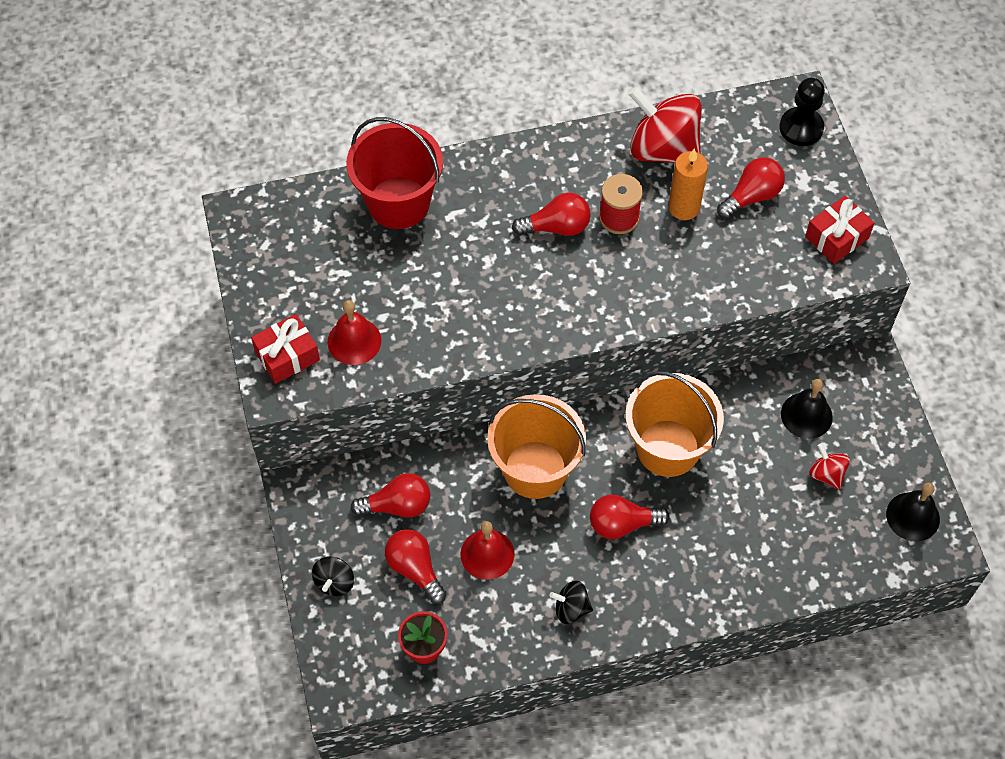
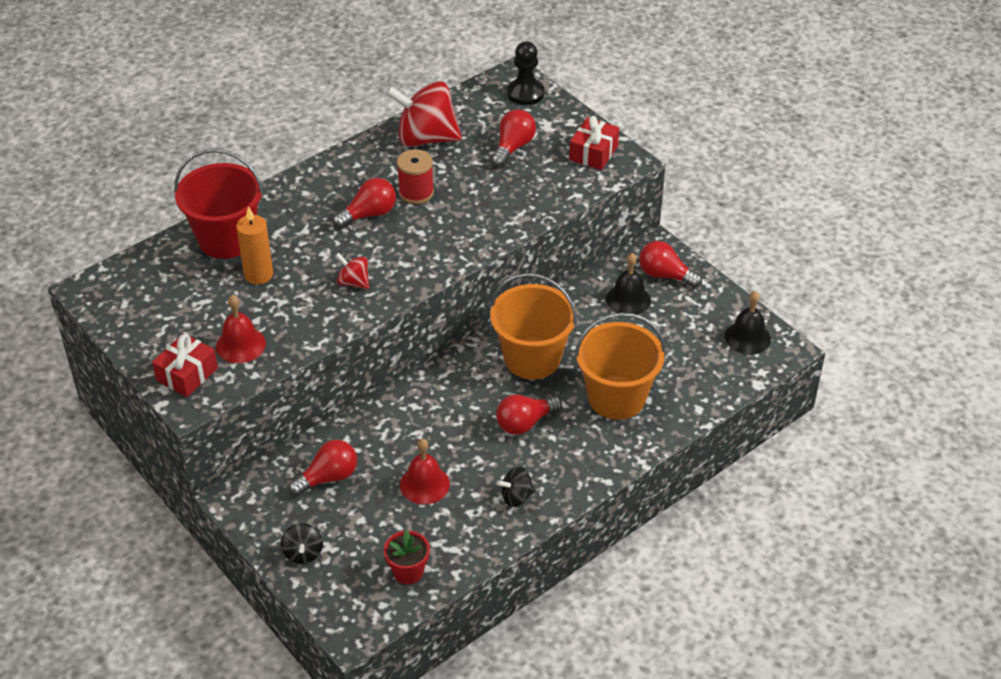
camera: 25 degrees left, 15 degrees down
red light bulb [385,529,447,604] -> red light bulb moved to [639,241,702,288]
orange bucket [487,394,586,499] -> orange bucket moved to [574,313,666,420]
orange candle [669,148,708,220] -> orange candle moved to [236,206,273,285]
red spinning top [809,443,850,490] -> red spinning top moved to [335,253,369,289]

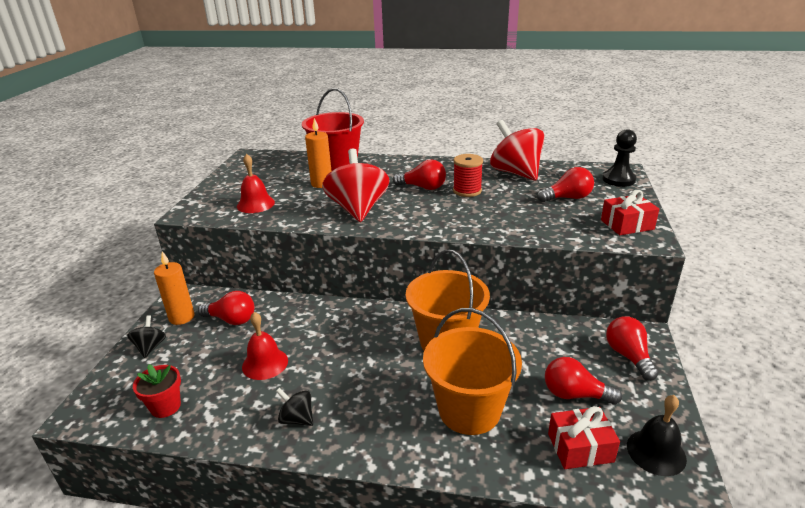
camera: 50 degrees right, 15 degrees down
red gift [152,333,218,397] -> red gift moved to [548,406,620,469]
black spinning top [281,523,323,564] -> black spinning top turned 135 degrees clockwise [127,315,166,358]
red spinning top [335,253,369,289] -> red spinning top [322,149,389,222], size x2.10
red light bulb [496,395,562,435] -> red light bulb moved to [545,357,622,405]
black bell [606,253,651,315] -> none
none -> orange candle [154,251,194,325]

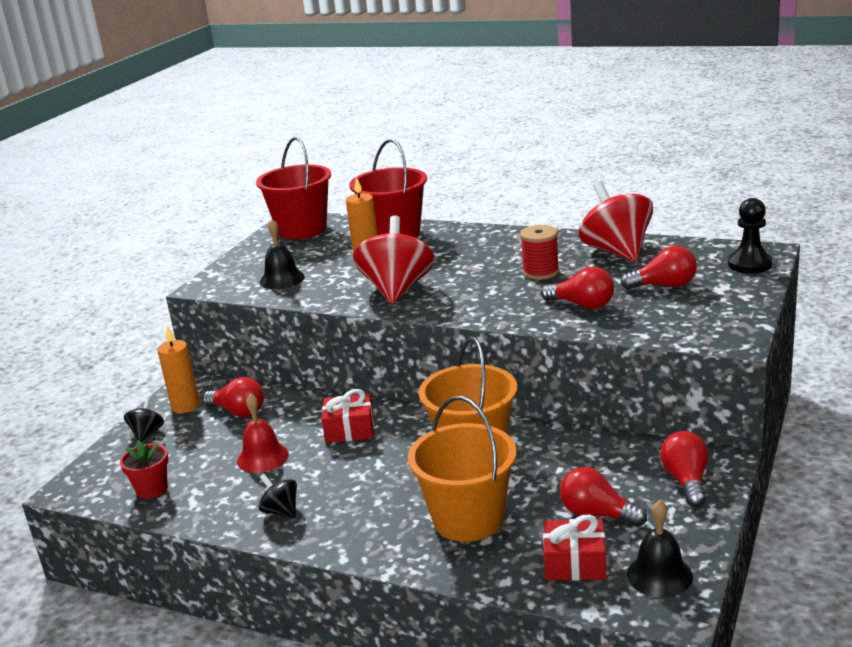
camera: 15 degrees right, 5 degrees down
red bell [237,154,275,213] -> black bell [260,219,305,289]
red light bulb [393,159,446,190] -> red light bulb moved to [541,267,614,309]
red gift [601,190,659,235] -> red gift moved to [321,389,374,443]
none -> red bucket [256,137,331,239]

